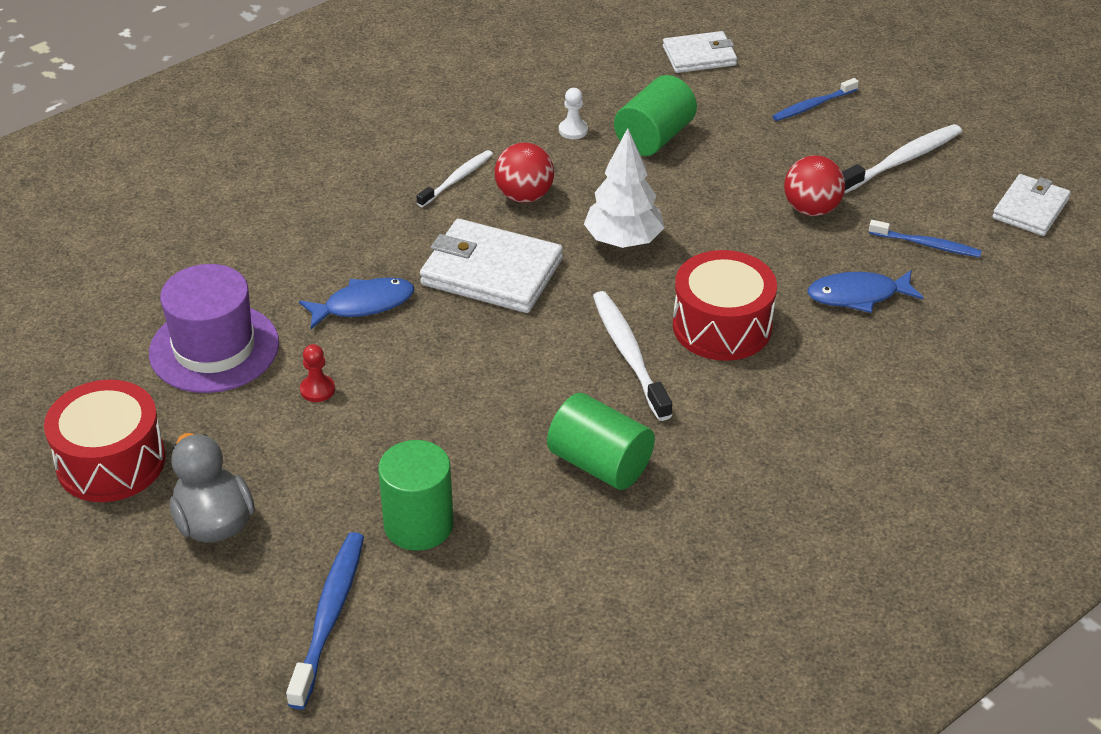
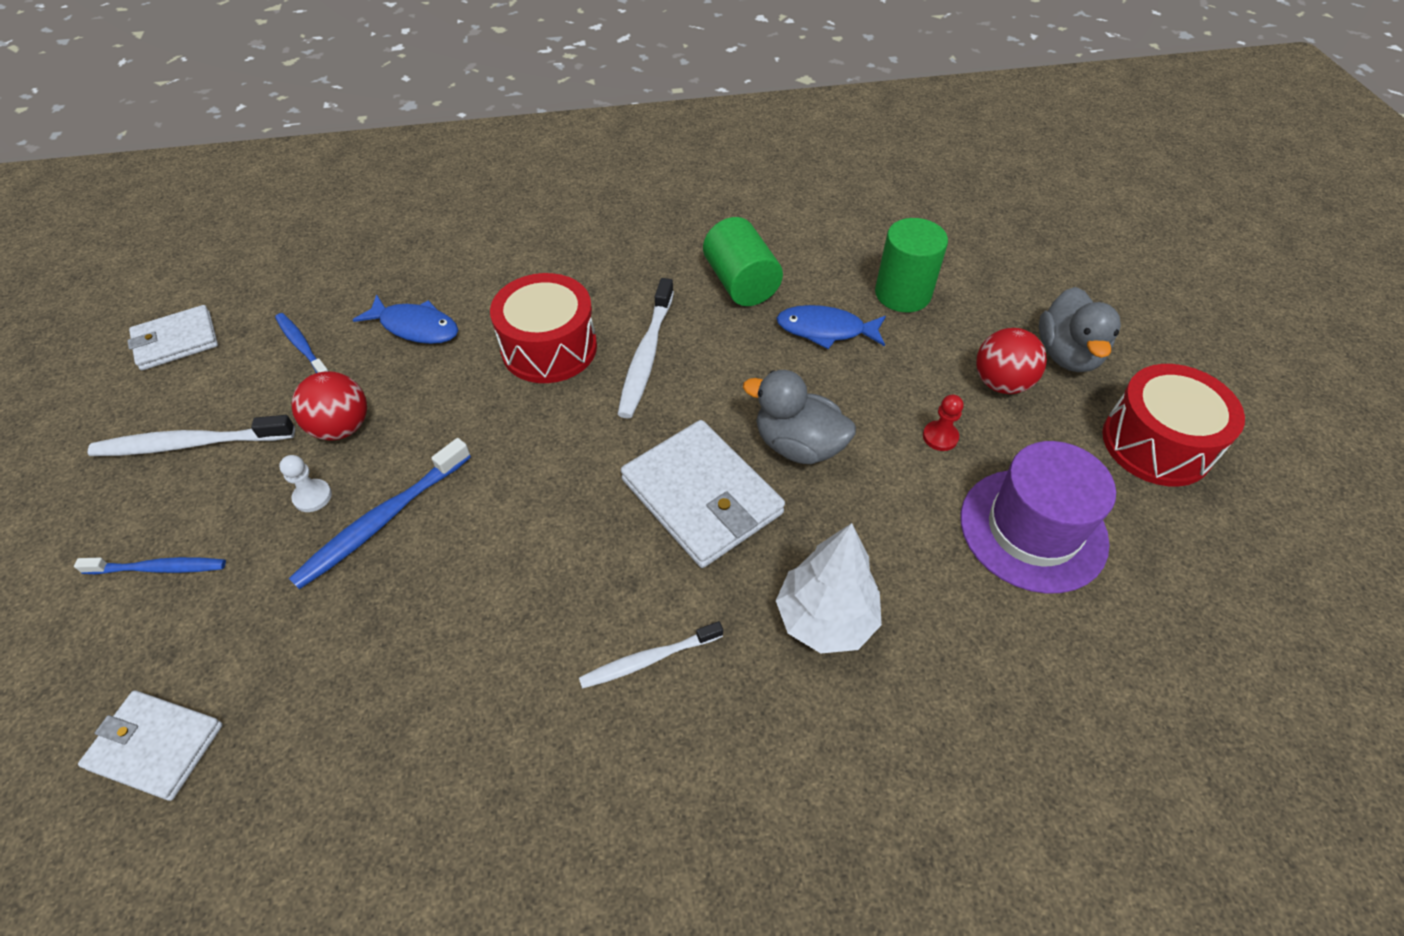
camera: 150 degrees left, 10 degrees up
blue toothbrush [286,532,364,710] -> blue toothbrush moved to [289,438,471,590]
blue fish [299,278,414,329] -> blue fish moved to [776,305,886,349]
red ball [495,143,554,203] -> red ball moved to [976,328,1047,394]
white pawn [559,88,588,139] -> white pawn moved to [279,455,332,512]
white tree [584,128,664,248] -> white tree moved to [776,523,882,653]
green cylinder [614,75,697,156] -> none
none -> grey duck [743,370,856,464]

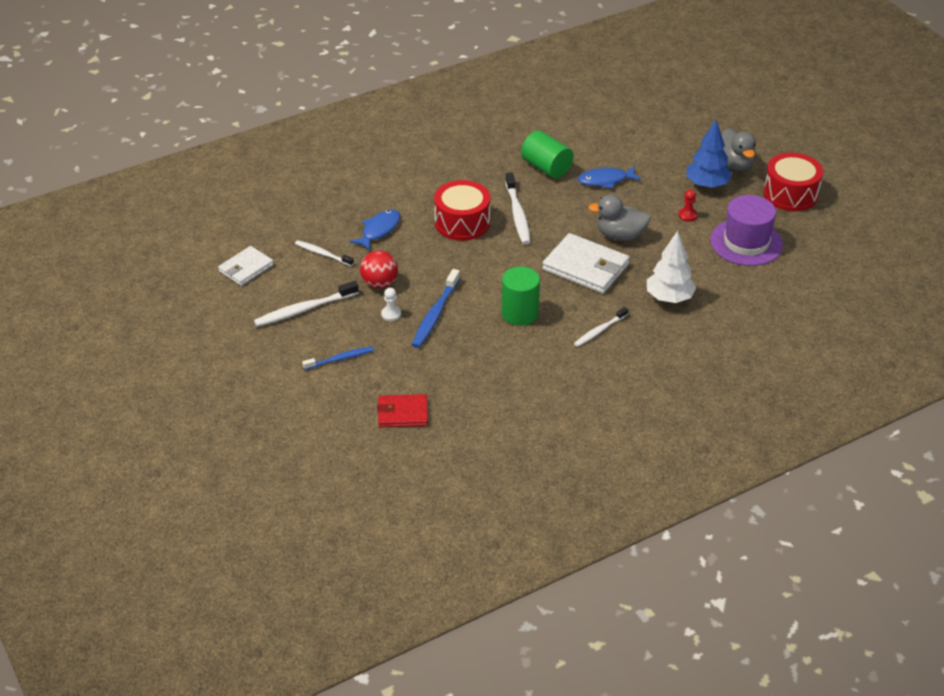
camera: 20 degrees left, 10 degrees down
white wallet [78,690,223,801] -> red wallet [377,394,428,428]
blue toothbrush [275,313,328,373] -> white toothbrush [295,240,354,266]
blue fish [353,294,458,344] -> blue fish turned 60 degrees counterclockwise [350,209,400,251]
green cylinder [875,218,948,312] -> green cylinder moved to [501,266,540,326]
red ball [976,328,1047,394] -> blue tree [686,120,732,188]

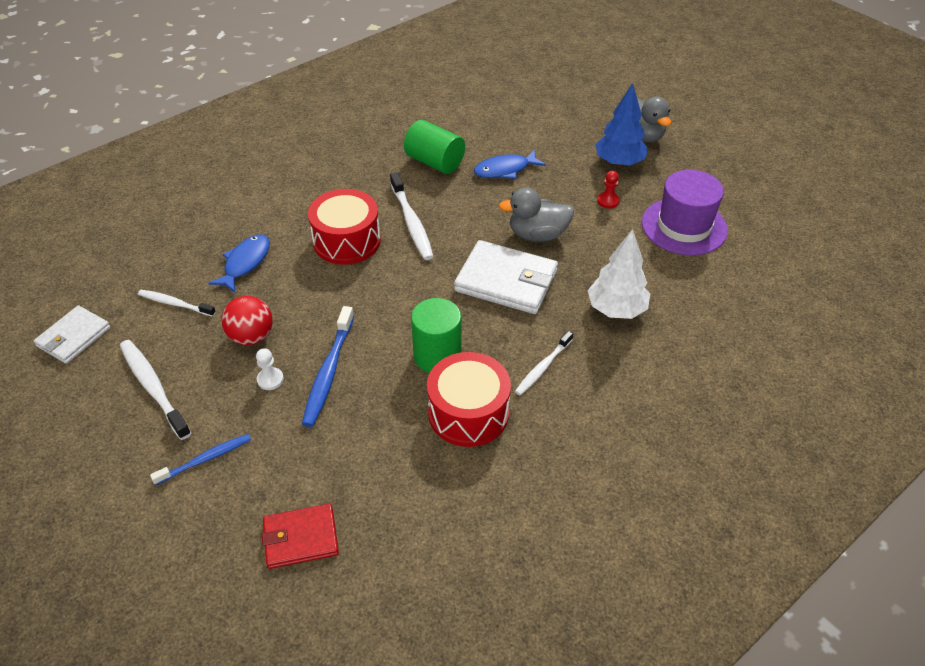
camera: 10 degrees left, 5 degrees up
white toothbrush [254,281,359,327] -> white toothbrush turned 90 degrees clockwise [120,340,191,440]
red drum [763,153,823,211] -> red drum moved to [427,352,511,447]

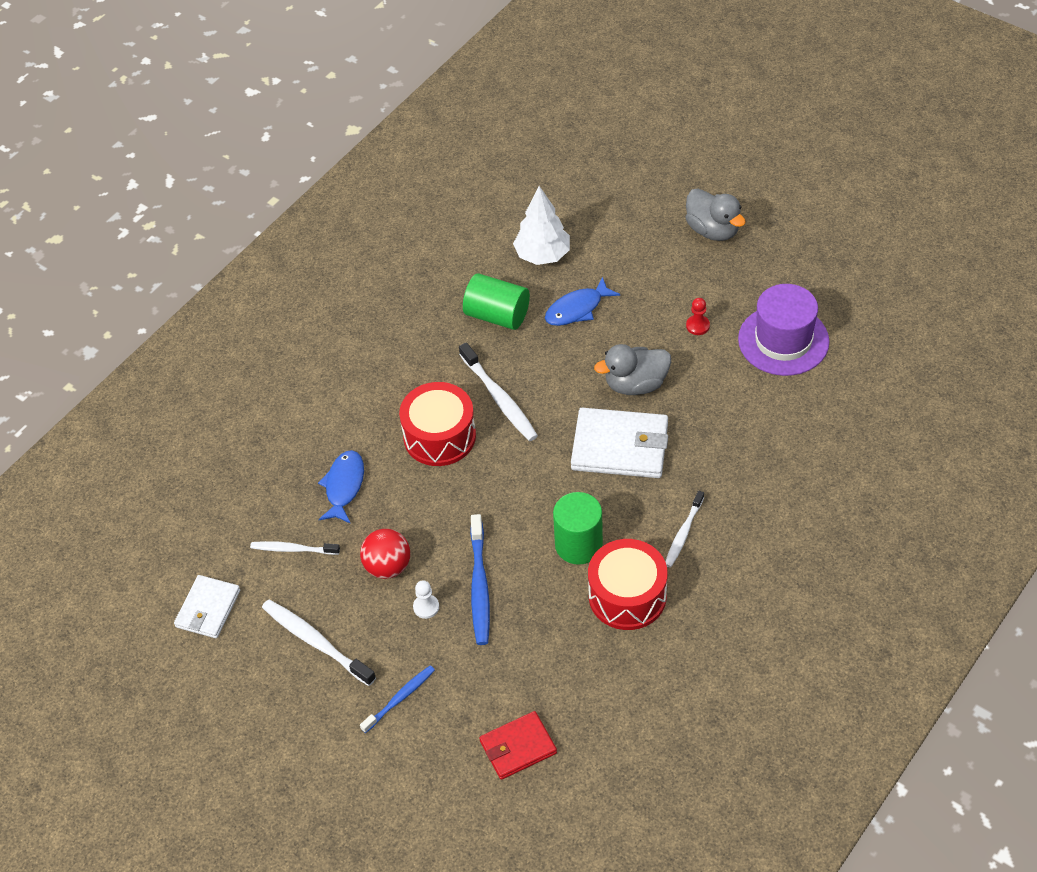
camera: 10 degrees left, 5 degrees up
white tree [588,229,650,319] -> white tree moved to [513,186,570,265]
blue tree [595,83,648,167] -> none

